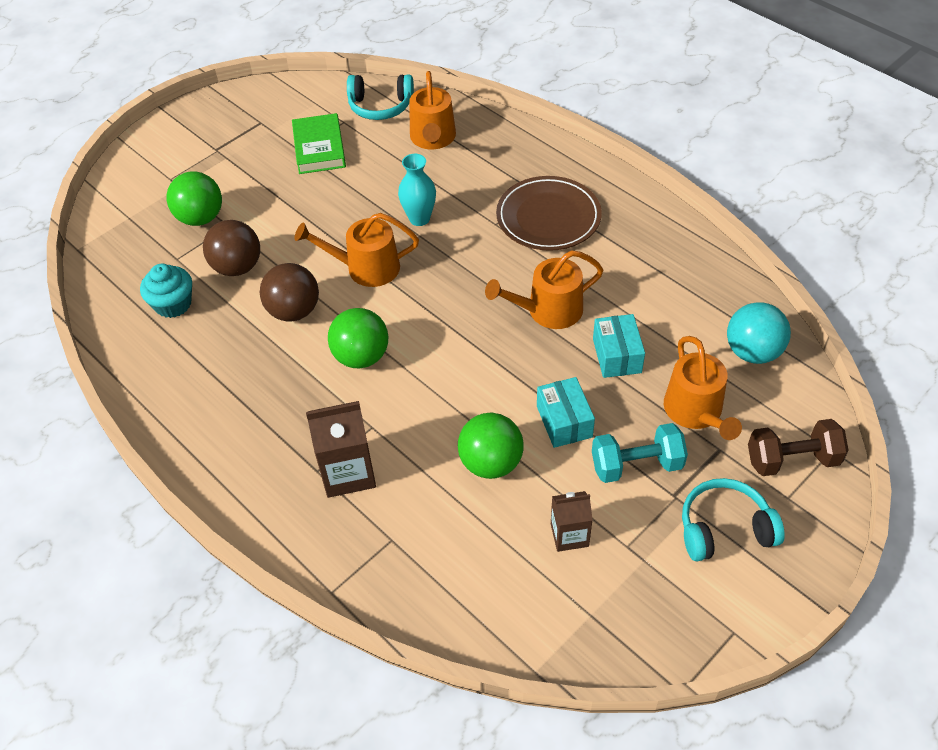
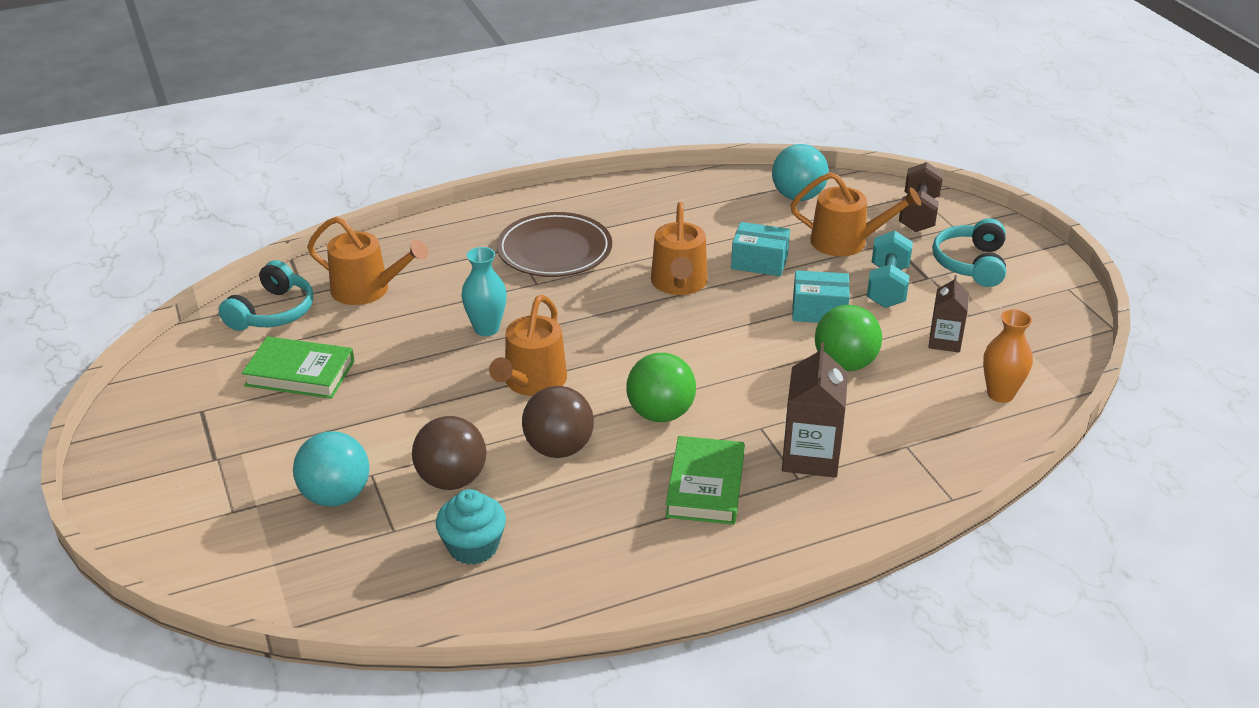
camera: 70 degrees left, 15 degrees down
green ball [166,171,222,226] -> turquoise ball [293,431,370,507]
none -> green book [666,436,745,525]
none -> orange vase [983,309,1033,403]

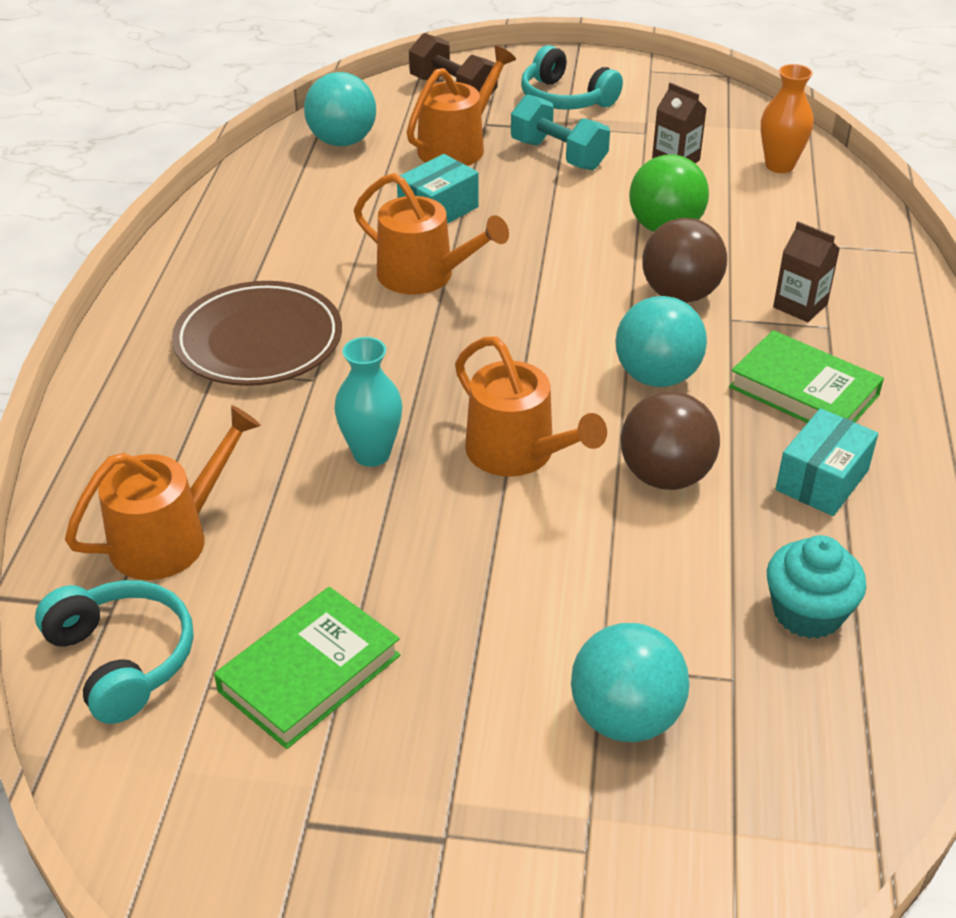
camera: 60 degrees left, 5 degrees up
brown ball [412,416,486,490] -> brown ball moved to [642,218,727,303]
green ball [626,353,696,422] -> turquoise ball [615,296,707,387]
brown carton [782,342,848,478] -> brown carton [773,222,840,322], size x0.63
turquoise box [792,270,850,323] -> turquoise box moved to [776,408,878,516]

